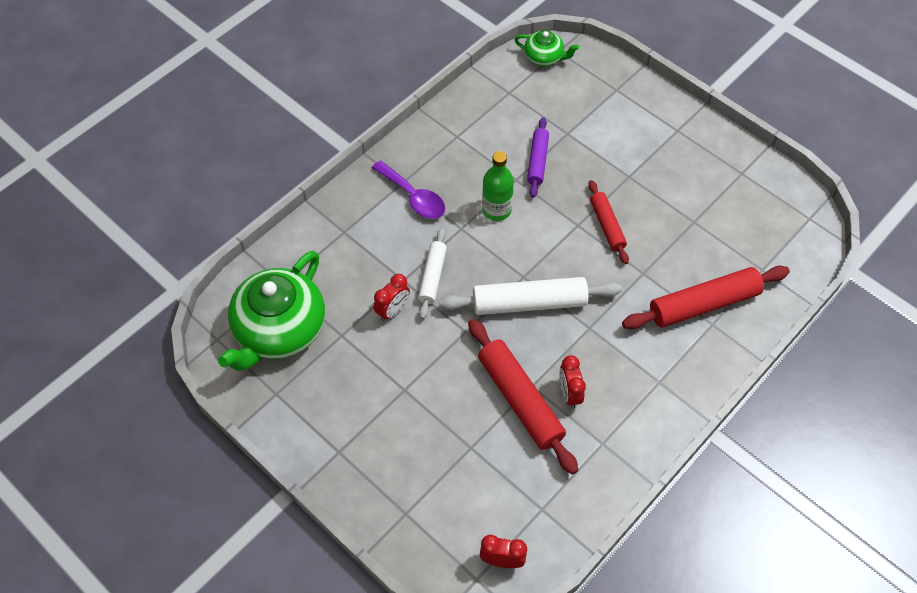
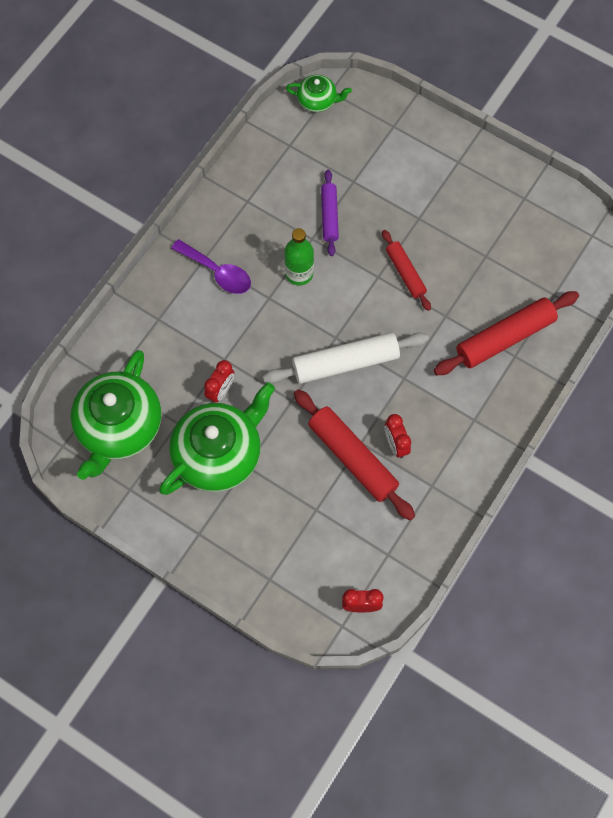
camera: 10 degrees left, 10 degrees up
white rolling pin [418,228,447,319] -> none
none -> green teapot [159,382,275,495]

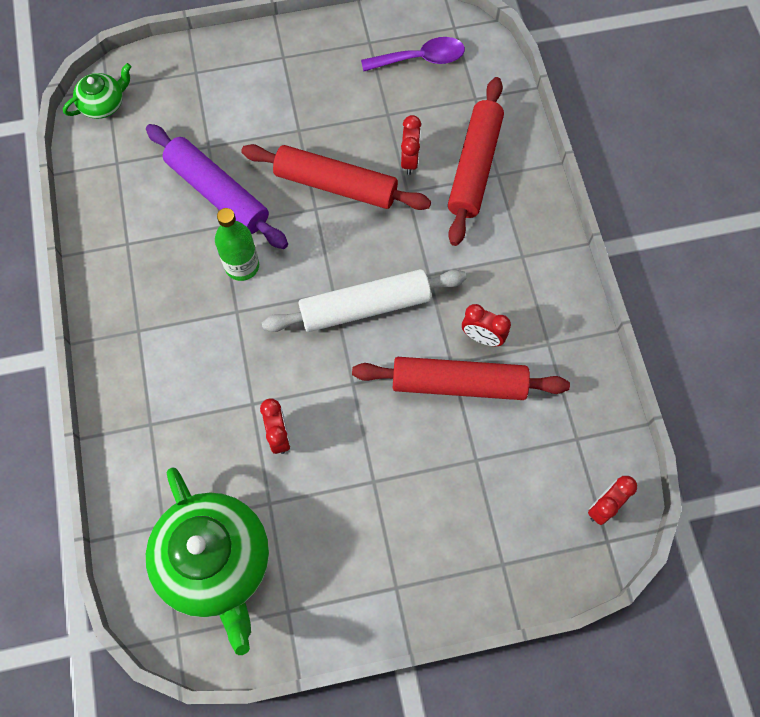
camera: 45 degrees left, 0 degrees up
green teapot [159,382,275,495] -> none
purple spoon [171,239,251,294] -> purple spoon moved to [361,37,465,71]
white rolling pin [263,332,429,384] -> white rolling pin turned 45 degrees clockwise [262,269,466,332]
purple rolling pin [321,170,339,256] -> purple rolling pin [146,124,288,249], size x1.69
red rolling pin [382,230,431,311] -> red rolling pin [241,144,431,210], size x1.69
none -> red clock [401,115,421,175]

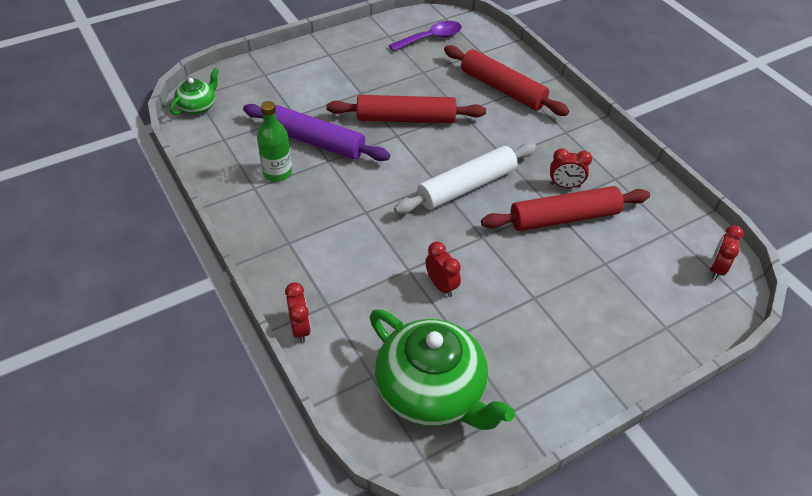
camera: 20 degrees left, 20 degrees down
green bottle [215,208,259,281] -> green bottle moved to [257,101,292,182]
red clock [401,115,421,175] -> red clock moved to [285,282,311,343]
red rolling pin [448,77,504,246] -> red rolling pin turned 45 degrees counterclockwise [444,45,569,116]

